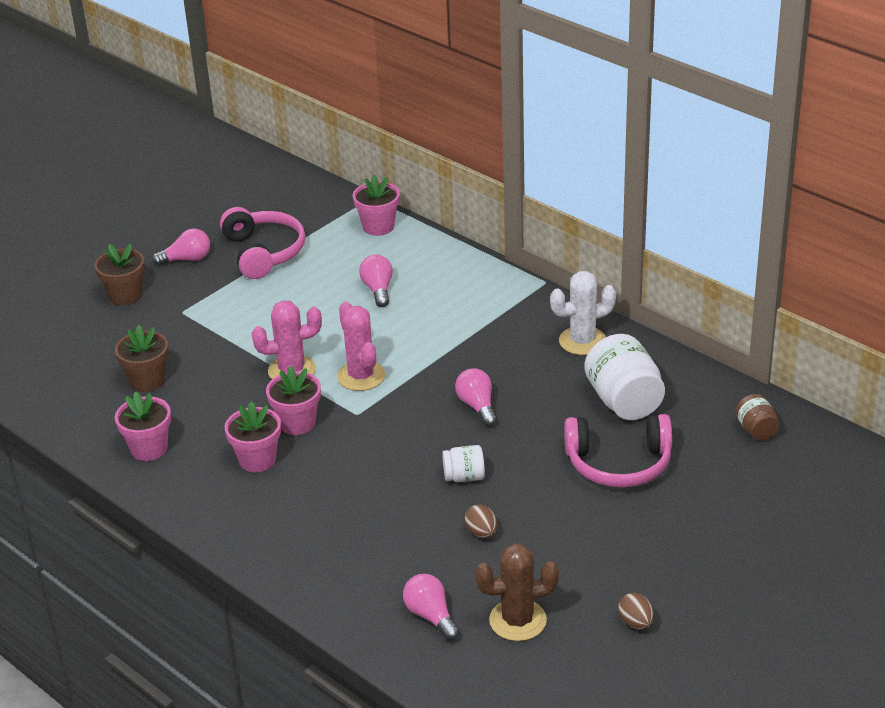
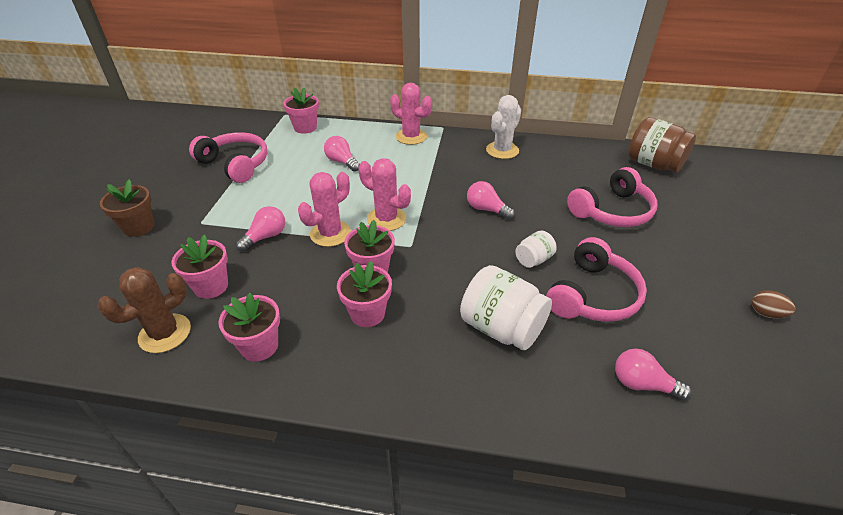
camera: 35 degrees left, 5 degrees up
brown flower pot [115,325,169,392] -> pink flower pot [171,235,228,299]
pink light bulb [152,228,210,266] -> pink light bulb moved to [236,206,285,251]
brown egg [465,504,497,538] -> pink headphones [546,237,647,322]
brown cactus [475,544,559,641] -> brown cactus moved to [98,267,191,353]
white jar [584,334,665,420] -> white jar moved to [460,265,552,350]
brown jar [735,394,779,441] -> brown jar [628,117,696,173], size x1.90
none -> pink cactus [390,83,432,145]

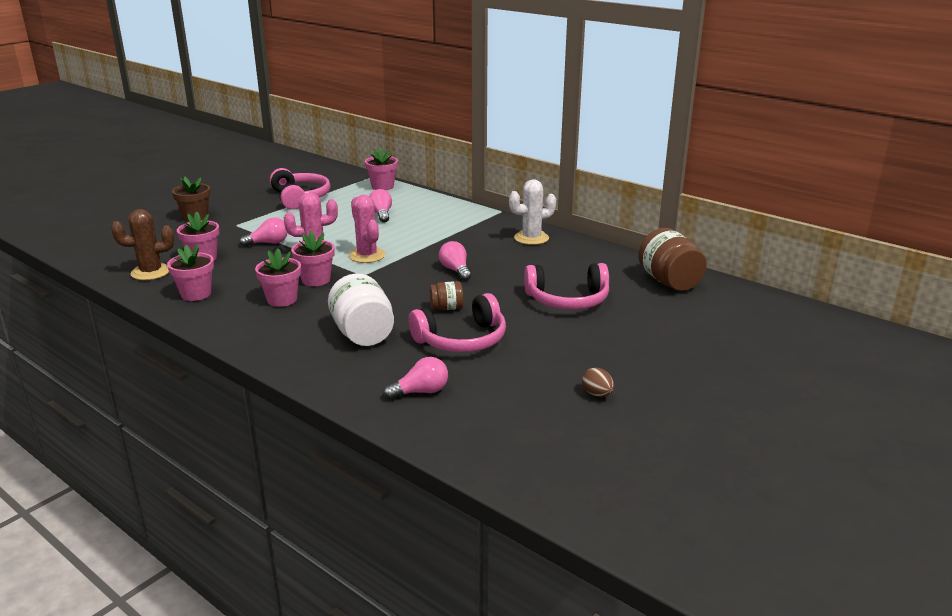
camera: 30 degrees right, 15 degrees down
pink cactus [390,83,432,145] -> none
white jar [515,230,557,268] -> brown jar [430,281,464,310]
pink light bulb [615,349,692,401] -> pink light bulb turned 105 degrees clockwise [383,357,448,400]

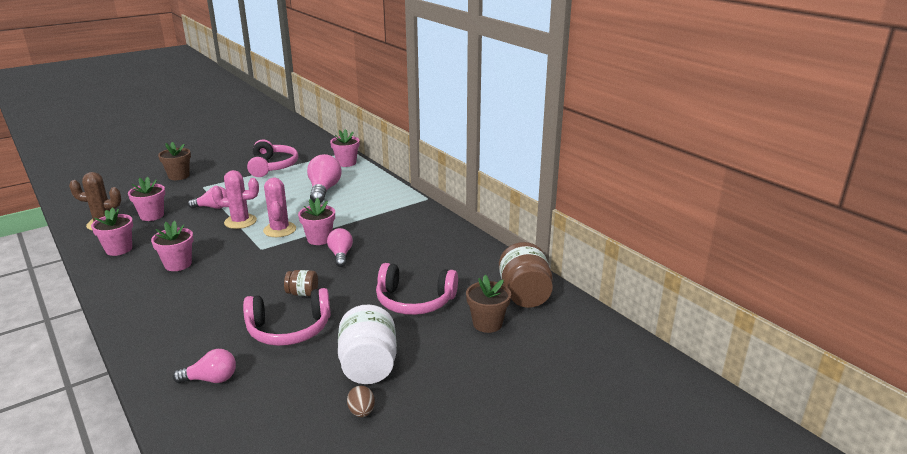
camera: 15 degrees right, 0 degrees up
pink flower pot [291,231,335,286] -> pink flower pot moved to [298,198,335,245]
white jar [328,273,394,346] -> white jar moved to [338,304,397,384]
pink light bulb [369,189,392,223] -> pink light bulb [307,154,342,203], size x1.60
white cactus [509,180,556,245] -> none
none -> brown flower pot [466,275,511,333]

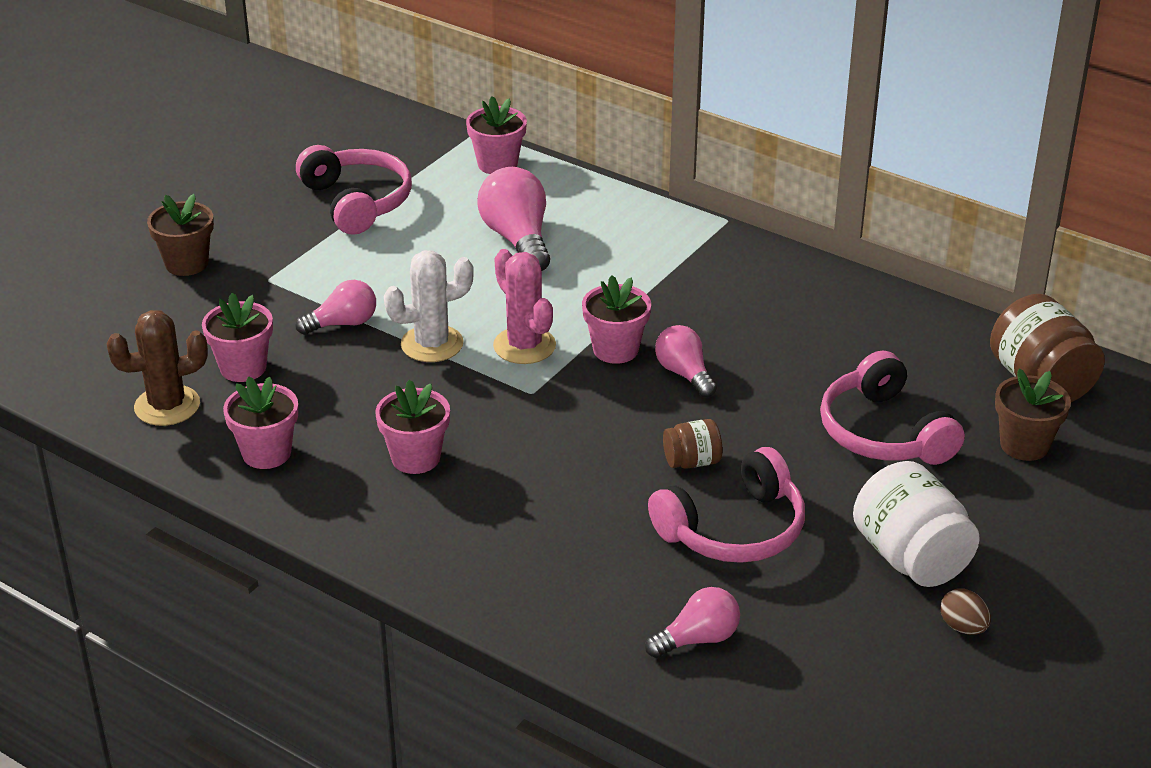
camera: 20 degrees left, 10 degrees up
pink cactus [211,170,259,229] -> white cactus [384,251,474,362]
pink headphones [376,263,458,315] -> pink headphones turned 75 degrees clockwise [820,351,965,465]

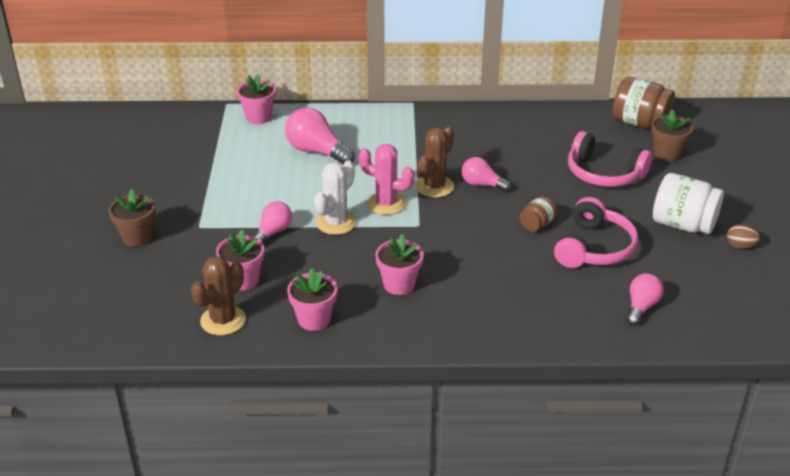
camera: 35 degrees left, 0 degrees up
pink headphones [296,145,412,235] -> none
pink flower pot [582,275,651,364] -> brown cactus [416,126,454,198]

